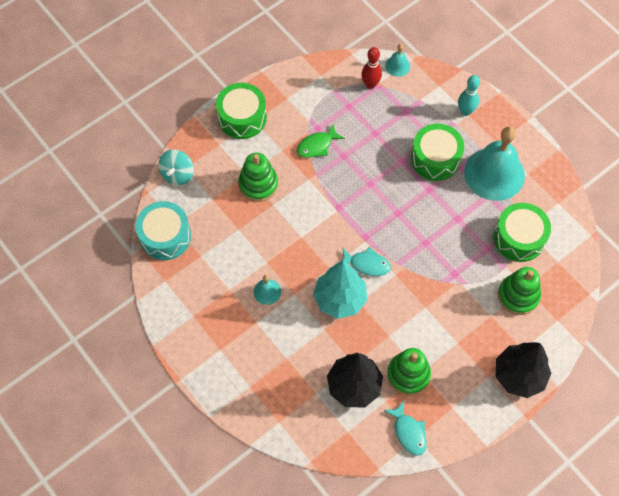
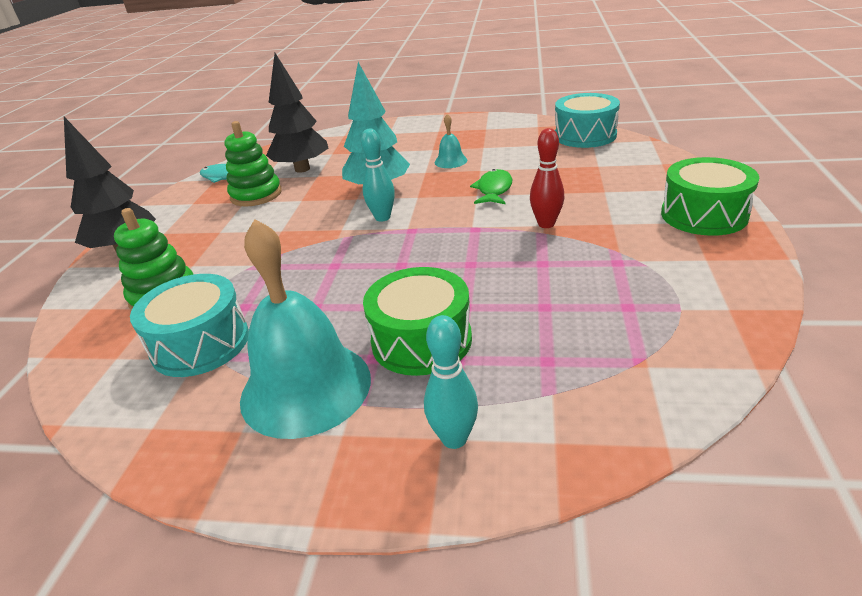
camera: 140 degrees right, 30 degrees down
turquoise spinning top [158,150,194,185] -> none
green stacking toy [238,153,278,202] -> none
green fish [297,124,345,158] -> green fish moved to [470,169,512,204]
turquoise fish [342,247,391,276] -> turquoise bowling pin [361,129,395,222]
red bowling pin [361,47,382,89] -> red bowling pin moved to [530,128,564,228]
turquoise bell [385,44,410,77] -> none
green drum [493,203,551,262] -> turquoise drum [130,274,249,377]

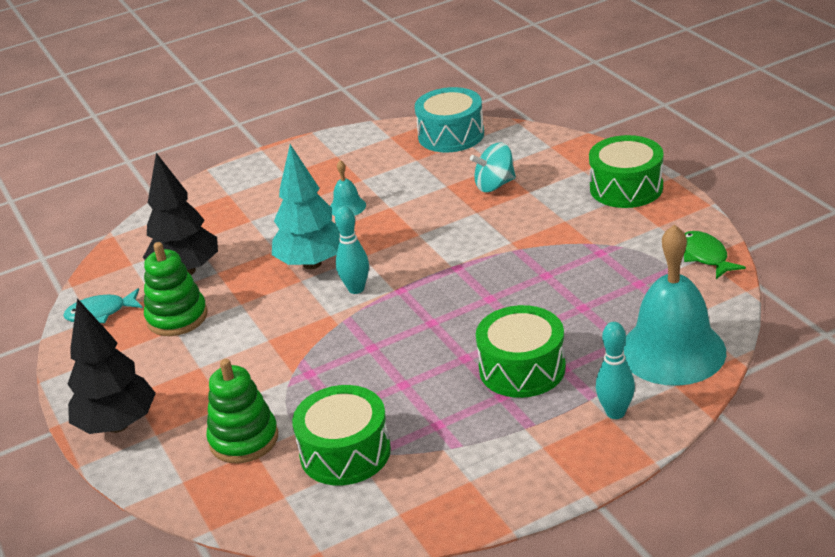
camera: 35 degrees left, 0 degrees up
turquoise drum [130,274,249,377] -> green drum [292,385,391,485]
turquoise bell [240,219,371,439] -> turquoise bell moved to [623,224,726,386]
green fish [470,169,512,204] -> green fish moved to [684,231,746,279]
red bowling pin [530,128,564,228] -> none
none -> turquoise spinning top [470,142,516,192]

